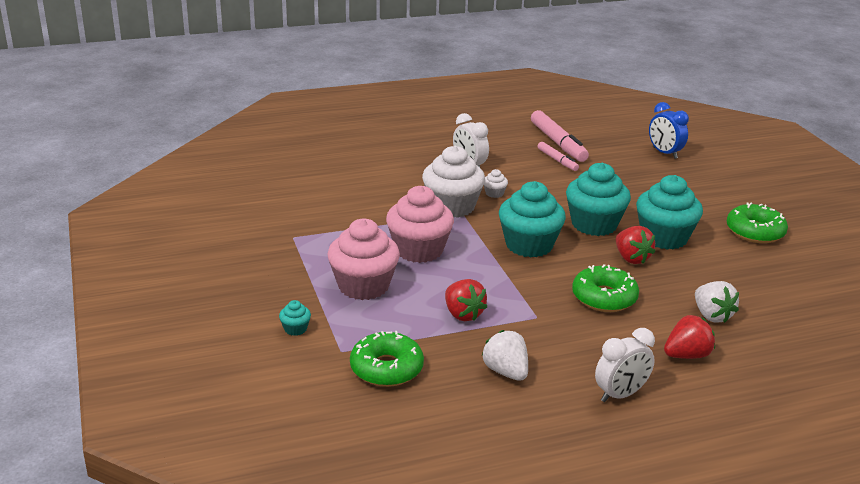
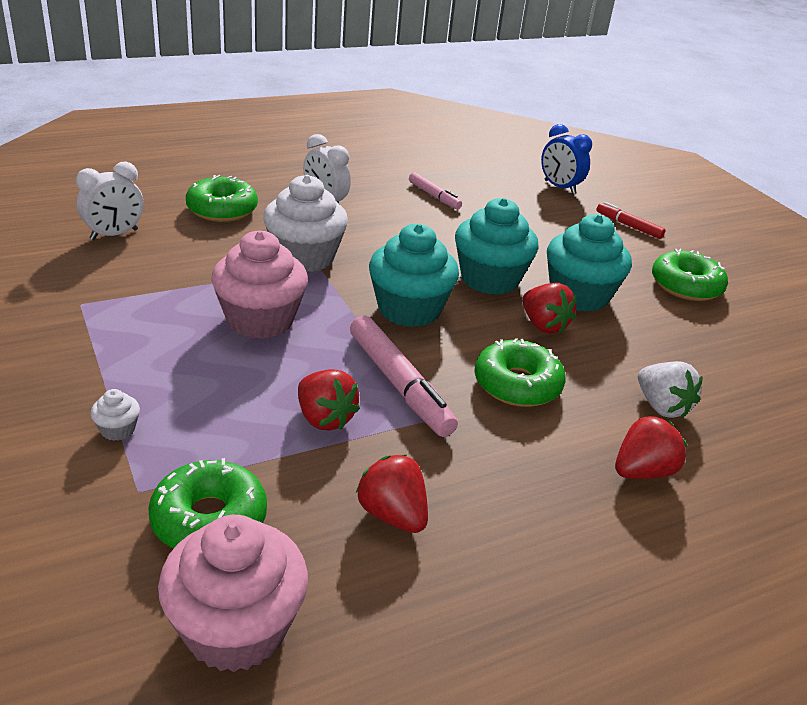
camera: 10 degrees left, 5 degrees up
turquoise cupcake [279,300,311,336] -> none
pink cupcake [327,218,400,300] -> pink cupcake moved to [158,515,308,672]
white strawberry [482,330,528,381] -> red strawberry [356,455,428,533]
white cupcake [484,169,508,198] -> white cupcake moved to [91,389,140,441]
pink marker [531,110,589,162] -> pink marker moved to [350,316,458,437]
white clock [595,328,655,402] -> white clock moved to [76,161,143,240]
none -> green donut [186,175,258,222]
none -> red marker [596,202,665,239]

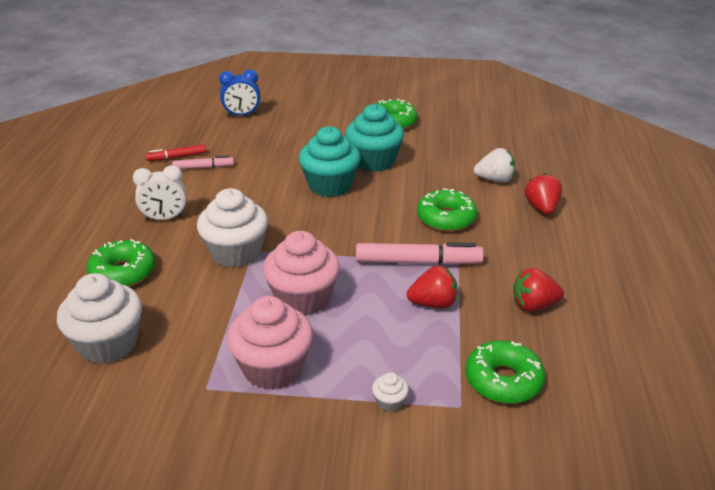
camera: 55 degrees left, 0 degrees up
white clock [76,161,143,240] -> white cupcake [57,273,142,364]
pink cupcake [158,515,308,672] -> pink cupcake moved to [227,296,313,390]
turquoise cupcake [369,224,459,327] -> none
red strawberry [522,283,577,334] -> none
red marker [596,202,665,239] -> red marker moved to [146,144,206,161]

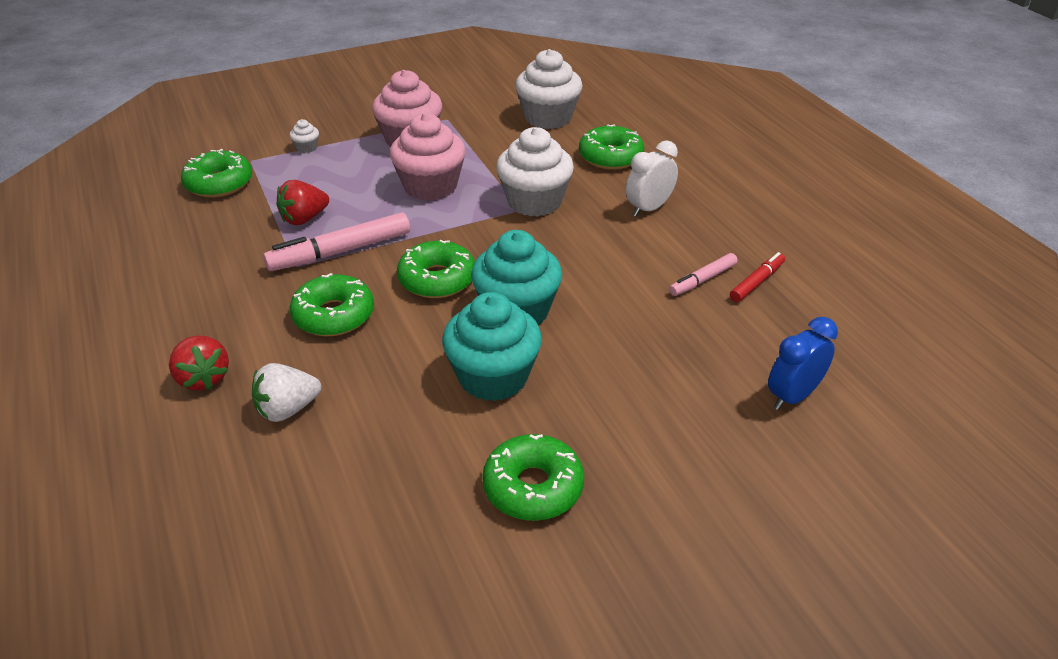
camera: 150 degrees right, 5 degrees up
red strawberry [513,268,564,312] -> none
none -> green donut [397,240,475,298]

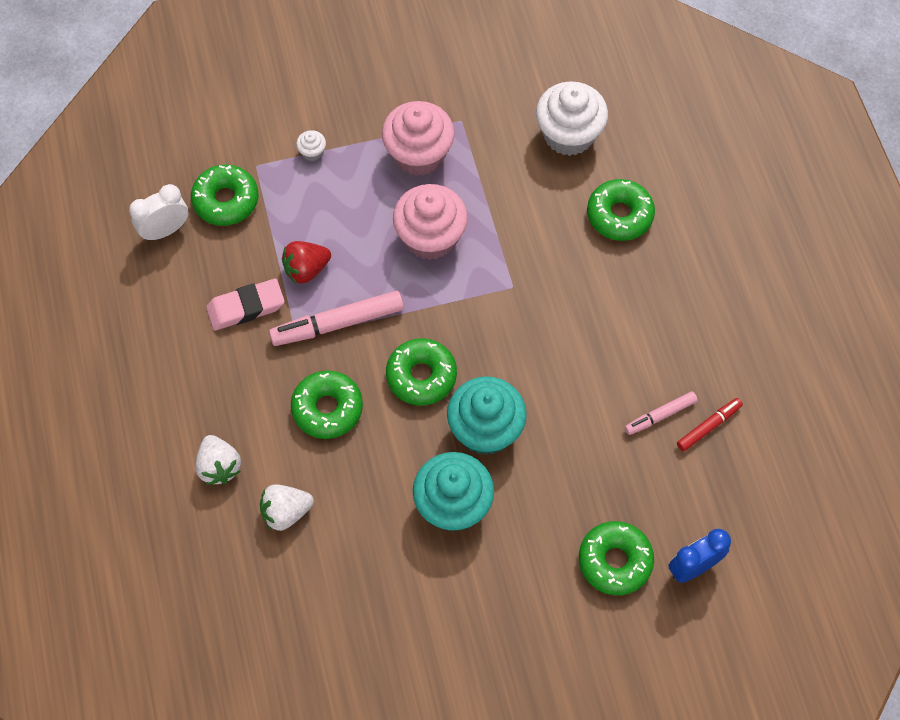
camera: 10 degrees right, 25 degrees up
red strawberry [169,335,229,391] -> white strawberry [195,435,241,485]
green donut [482,434,584,521] -> green donut moved to [579,521,654,595]
white cupcake [496,127,574,217] -> none
white clock [626,141,678,217] -> white clock moved to [129,184,188,241]
none -> pink eraser [206,279,285,331]

